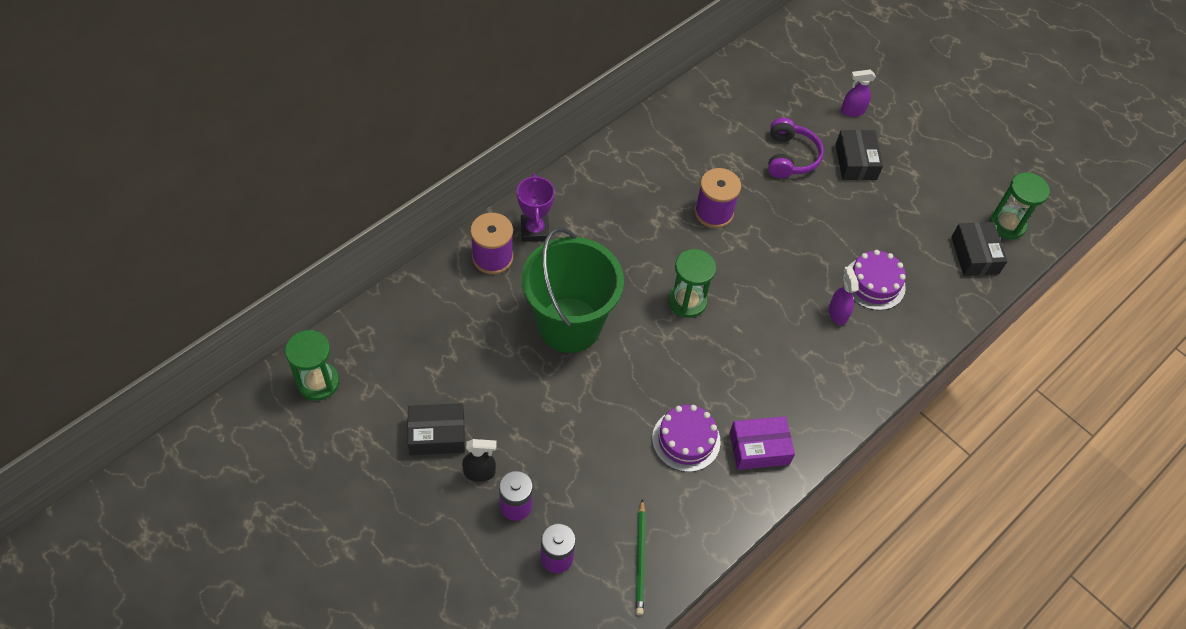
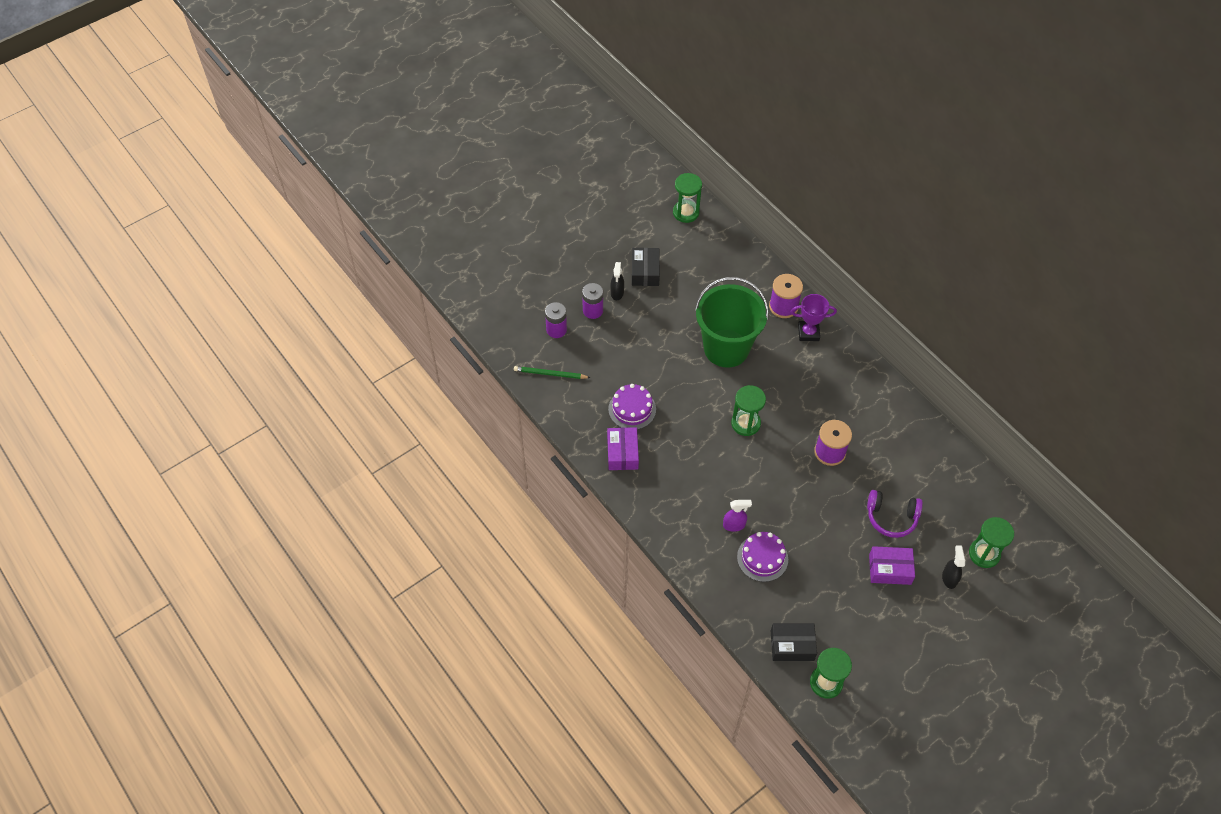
camera: 100 degrees right, 0 degrees up
black box [835,130,883,180] -> purple box [869,546,915,585]
purple spray bottle [841,70,876,117] -> black spray bottle [942,545,965,589]
none -> green hourglass [969,517,1014,568]

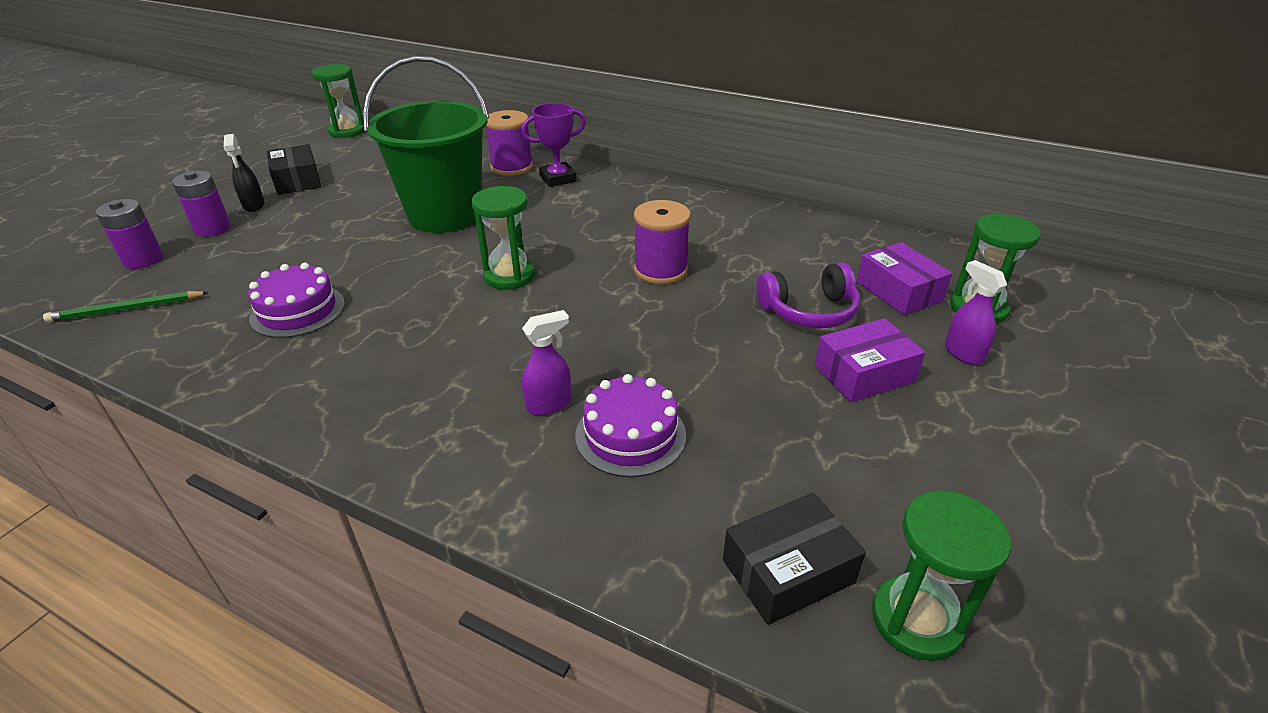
camera: 25 degrees left, 20 degrees down
purple box [607,427,639,470] -> purple box moved to [856,242,952,315]
black spray bottle [942,545,965,589] -> purple spray bottle [945,260,1007,365]

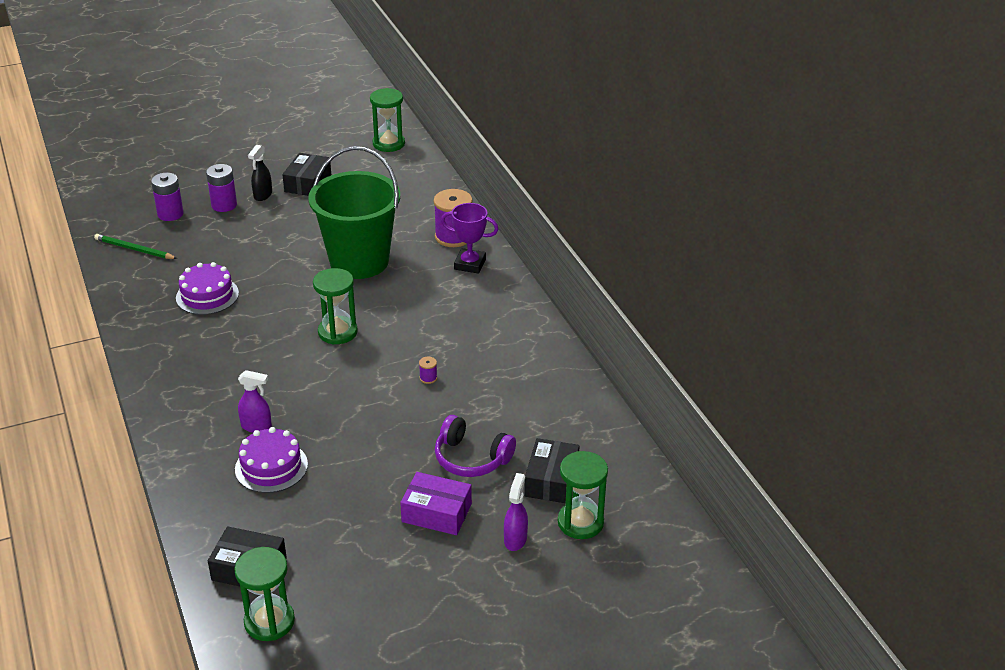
camera: 40 degrees right, 0 degrees up
purple spool [634,200,691,284] -> purple spool [419,357,437,384], size x0.41
purple box [856,242,952,315] -> black box [524,438,579,503]

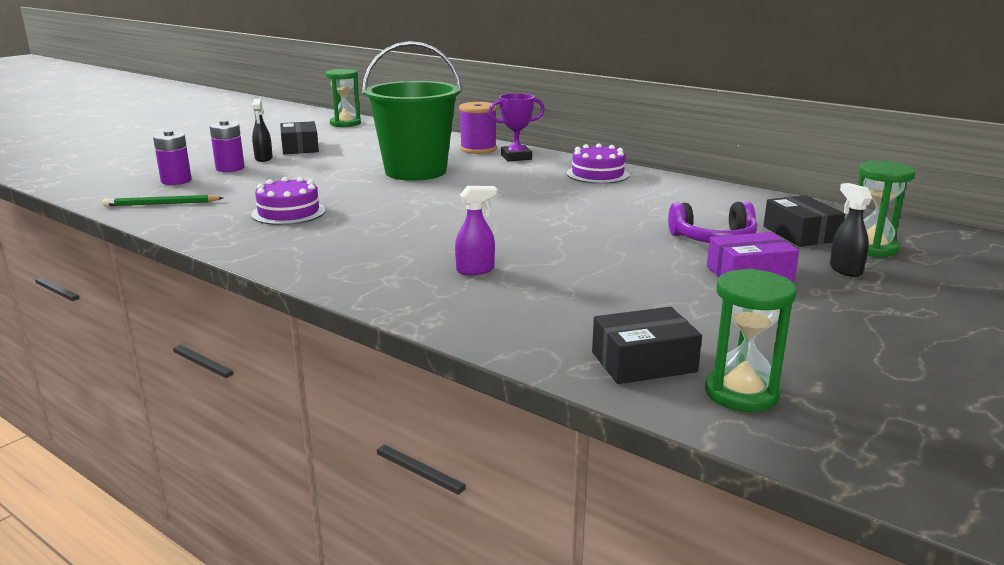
camera: 30 degrees left, 15 degrees down
purple cake [235,427,308,493] -> purple cake moved to [567,143,630,184]
green hourglass [313,268,358,345] -> none
purple spool [419,357,437,384] -> none
purple spray bottle [504,473,528,551] -> black spray bottle [830,183,872,277]

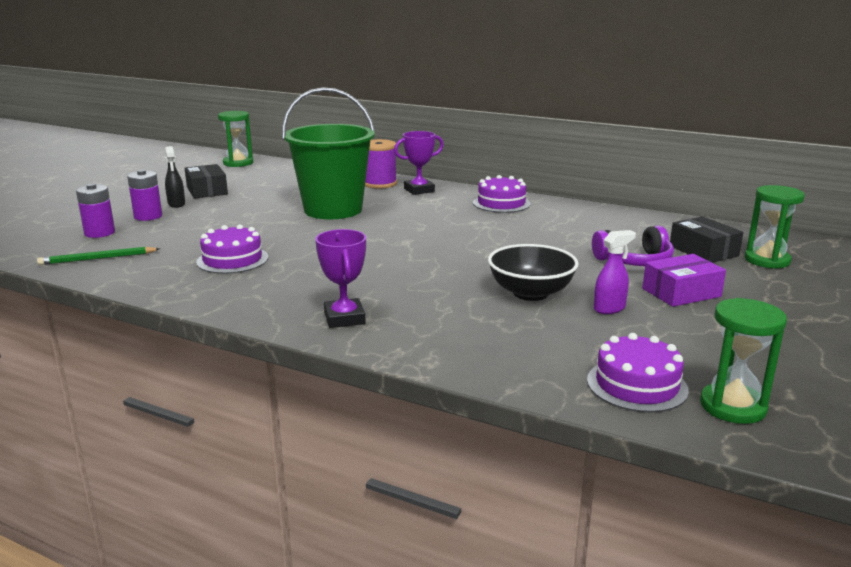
camera: 10 degrees left, 0 degrees up
purple spray bottle [455,186,497,275] -> purple spray bottle moved to [594,230,636,314]
black box [592,307,702,384] -> purple cake [587,333,689,412]
black spray bottle [830,183,872,277] -> none
none -> purple trophy [315,229,366,328]
none -> black bowl [488,244,579,301]

